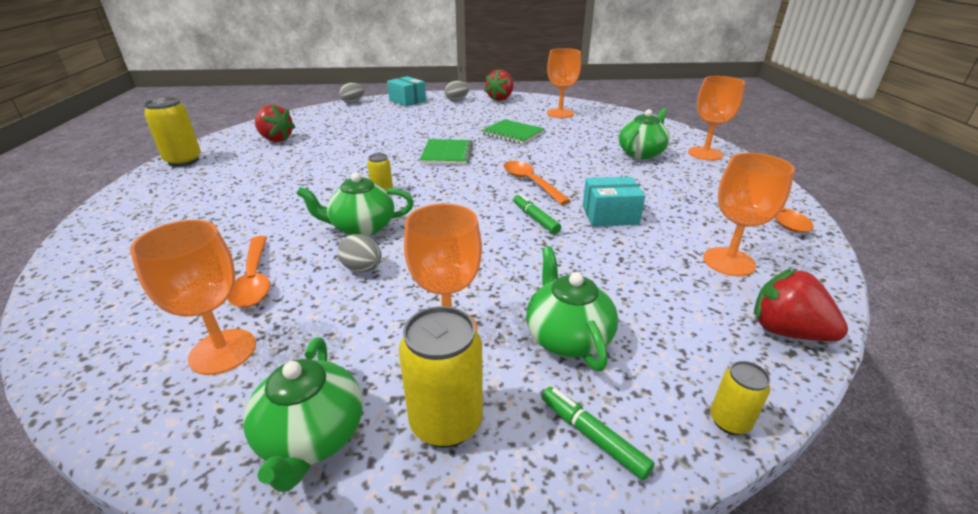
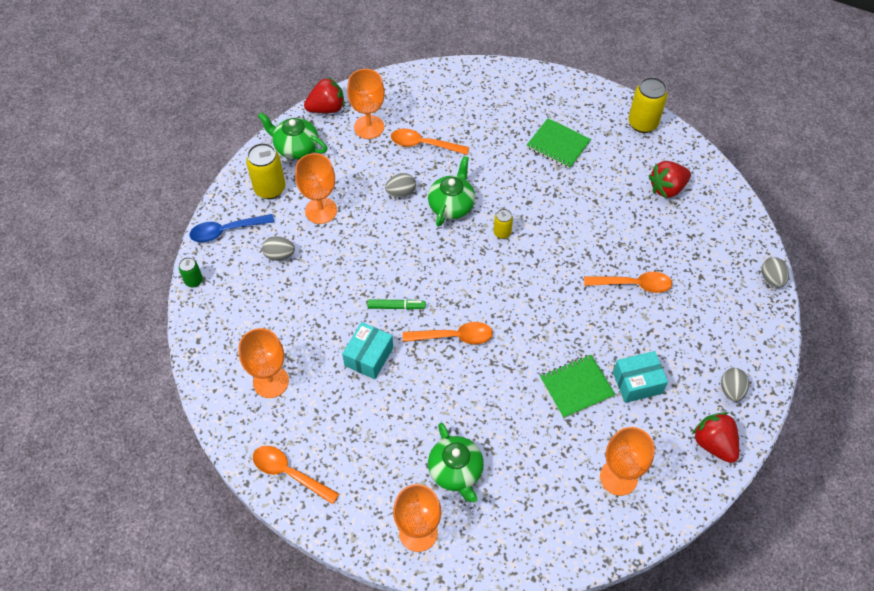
camera: 120 degrees right, 25 degrees up
turquoise box [387,76,426,106] -> turquoise box moved to [613,351,668,403]
green notebook [420,139,473,165] -> green notebook moved to [527,118,591,169]
green teapot [526,246,618,371] -> grey egg [262,236,295,261]
green marker [542,387,655,480] -> blue spoon [189,214,274,242]
yellow can [710,361,770,435] -> green can [179,257,203,287]
red strawberry [754,268,848,342] -> red strawberry moved to [304,77,345,113]
none -> orange spoon [584,272,672,293]

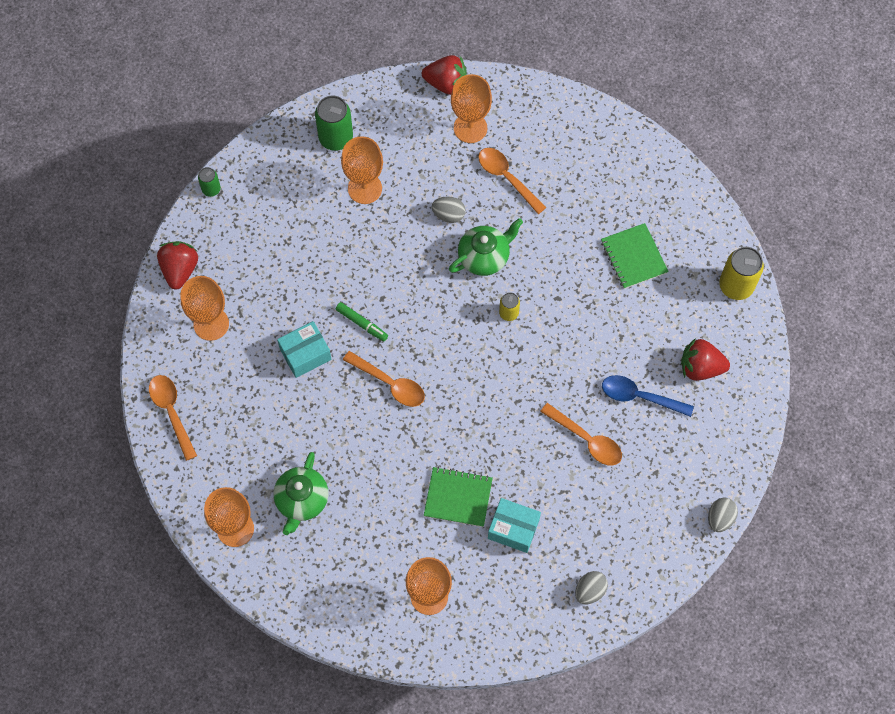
camera: 35 degrees right, 10 degrees up
blue spoon [189,214,274,242] -> blue spoon moved to [602,375,694,417]
yellow can [246,143,286,199] -> green can [315,96,353,151]
green teapot [258,112,328,159] -> none
grey egg [262,236,295,261] -> none
red strawberry [692,412,739,463] -> red strawberry moved to [157,241,198,290]

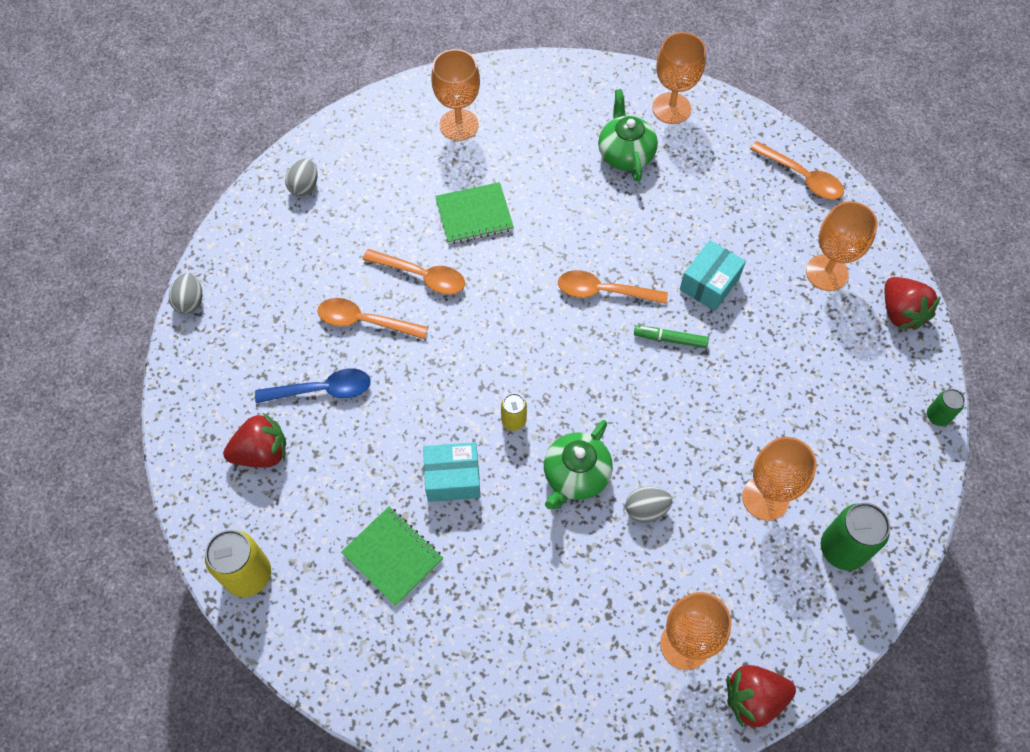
camera: 155 degrees right, 5 degrees down
orange spoon [478,148,546,214] -> orange spoon moved to [363,249,465,295]
turquoise box [488,498,541,553] -> turquoise box moved to [423,442,480,502]

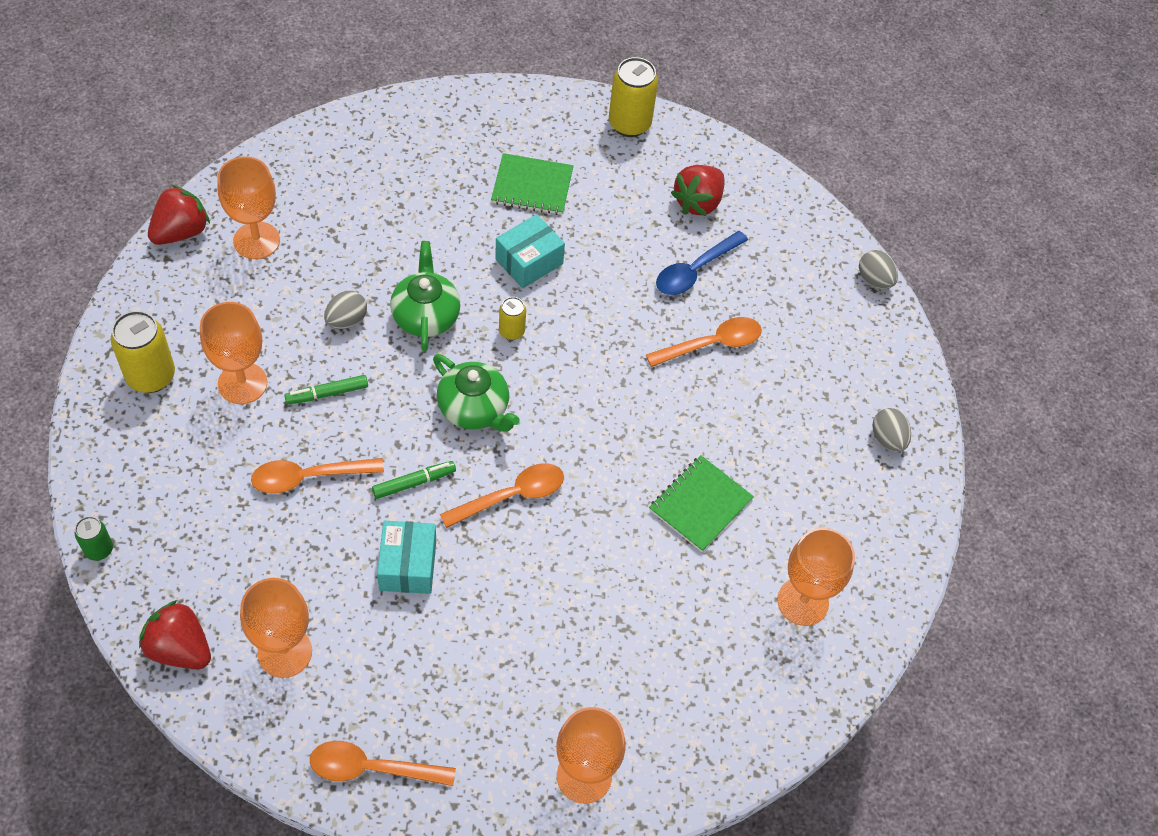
camera: 140 degrees right, 5 degrees down
orange spoon [363,249,465,295] -> orange spoon moved to [251,458,384,494]
green teapot [598,89,658,182] -> green teapot moved to [433,354,520,432]
green can [821,503,890,571] -> yellow can [111,311,175,393]
none -> green marker [284,375,368,405]

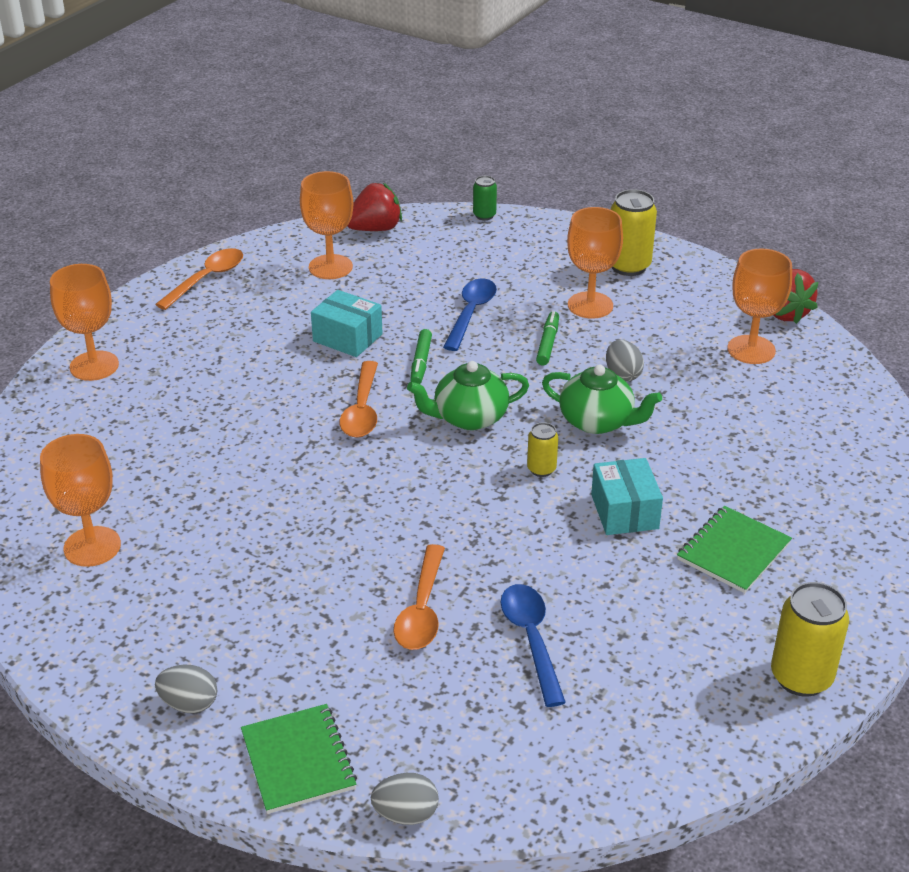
camera: 125 degrees right, 20 degrees down
orange spoon [251,458,384,494] -> blue spoon [443,278,497,351]
green notebook [649,455,754,552] -> green notebook moved to [241,704,357,814]
red strawberry [671,165,725,216] -> none

